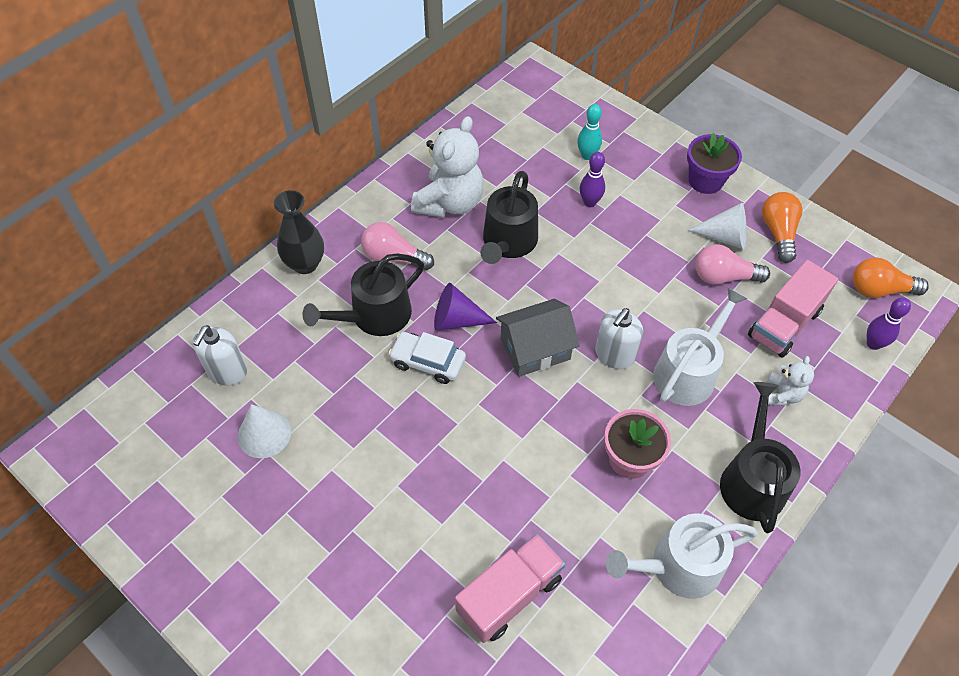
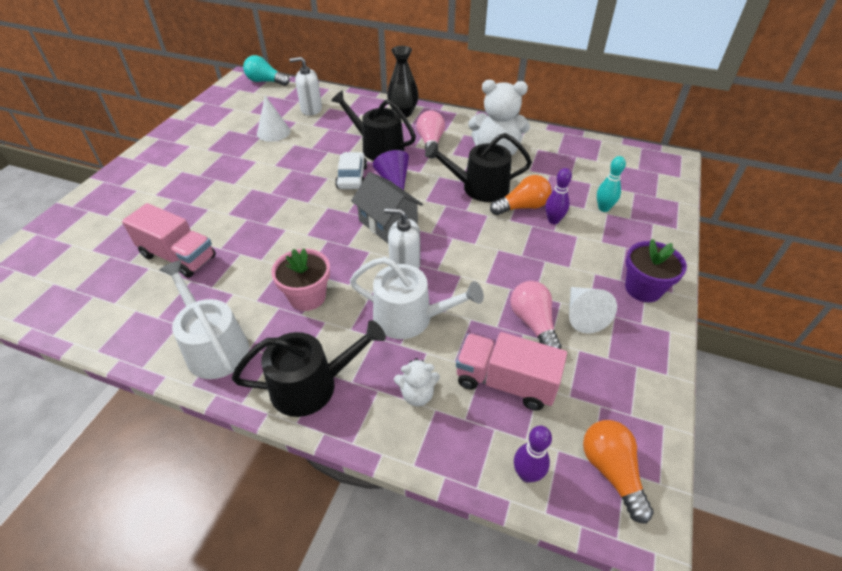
camera: 70 degrees right, 10 degrees down
orange light bulb [762,192,803,263] -> orange light bulb moved to [490,175,552,215]
none -> turquoise light bulb [243,55,290,86]

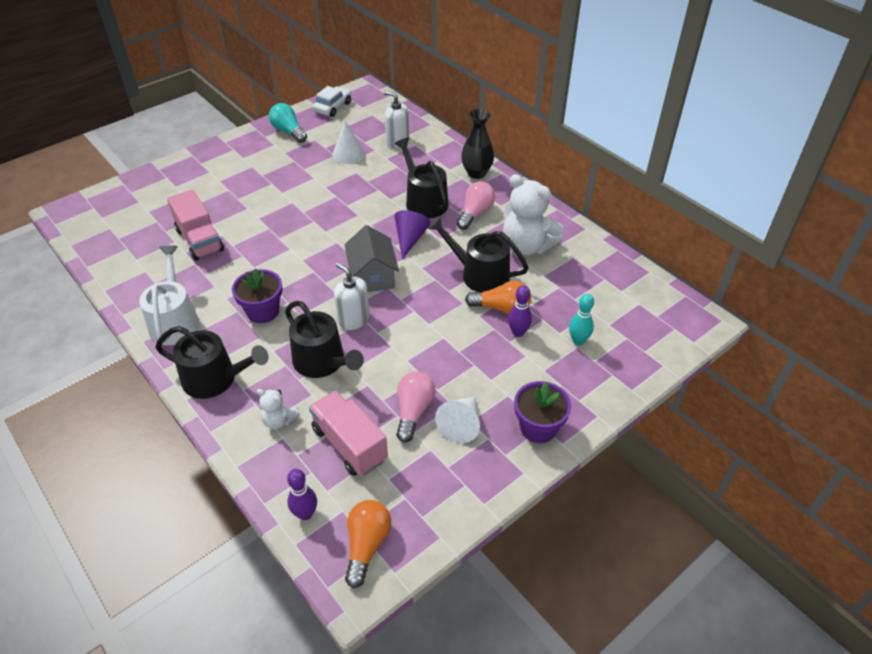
camera: 30 degrees right, 0 degrees up
turquoise light bulb [243,55,290,86] -> turquoise light bulb moved to [269,103,307,143]
pink flower pot [271,249,330,311] -> purple flower pot [232,268,282,323]
white car [335,152,367,189] -> white car moved to [313,86,351,117]
white watering can [350,257,484,339] -> black watering can [285,301,364,378]

